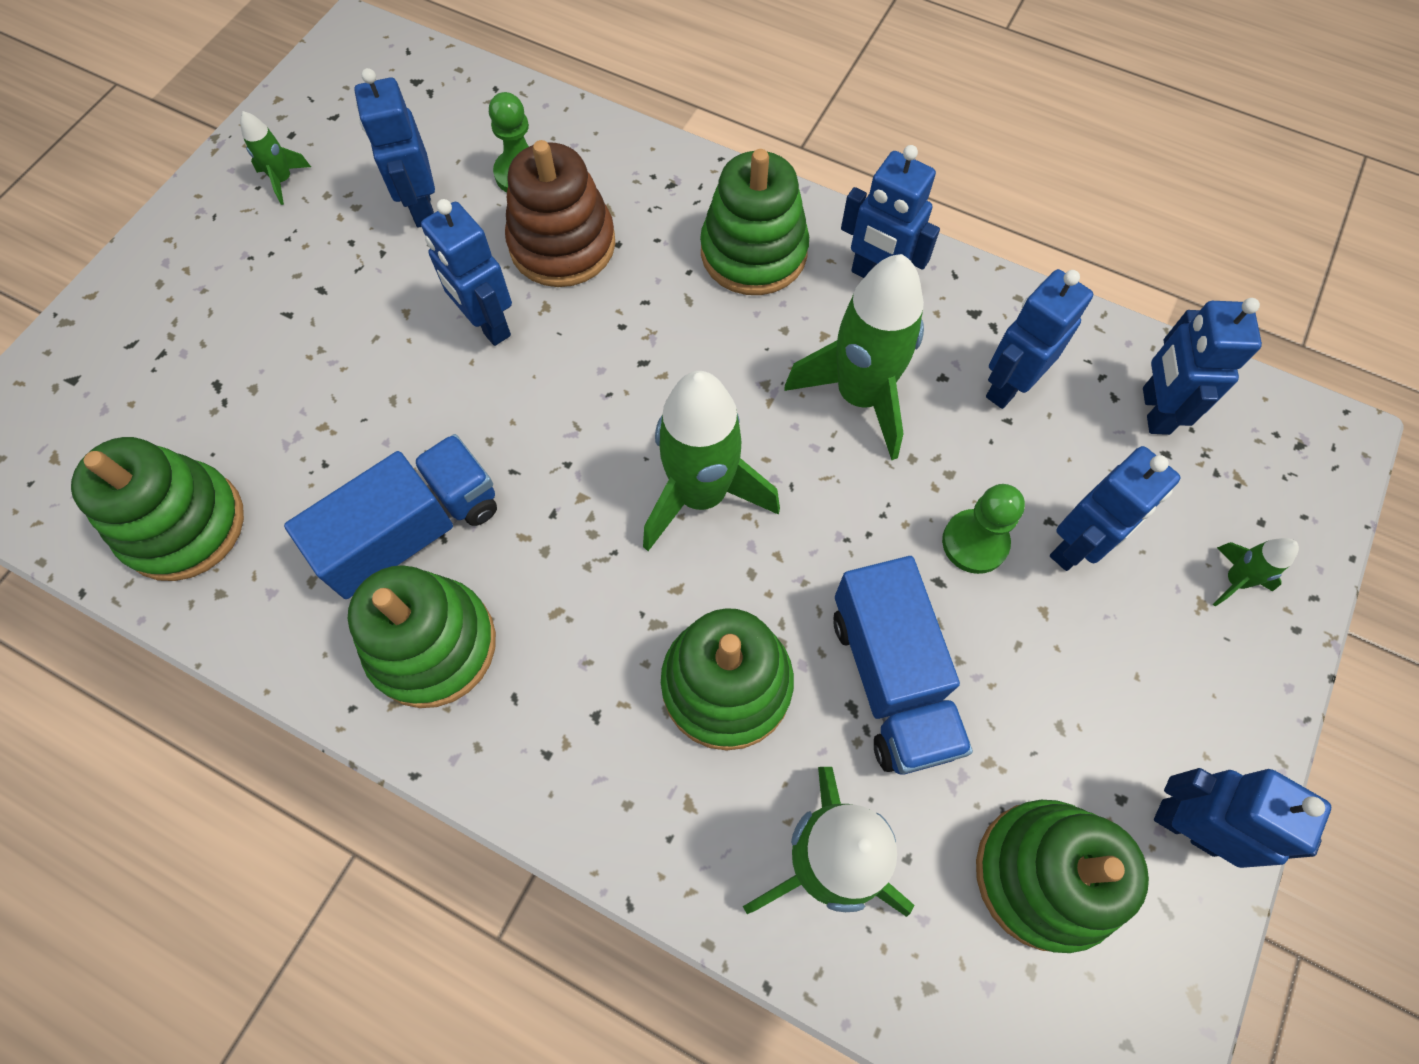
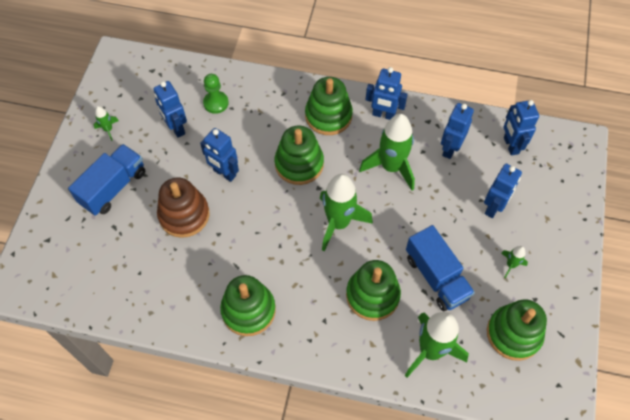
camera: 15 degrees left, 5 degrees down
green stacking toy [71,437,244,581] -> green stacking toy moved to [275,126,324,185]
blue truck [284,434,497,599] -> blue truck moved to [68,144,145,216]
brown stacking toy [505,140,615,287] -> brown stacking toy moved to [157,178,210,238]
green pawn [942,484,1025,574] -> none
blue robot [1154,768,1331,868] -> none
green rocket [1213,538,1299,607] -> green rocket moved to [501,246,528,278]

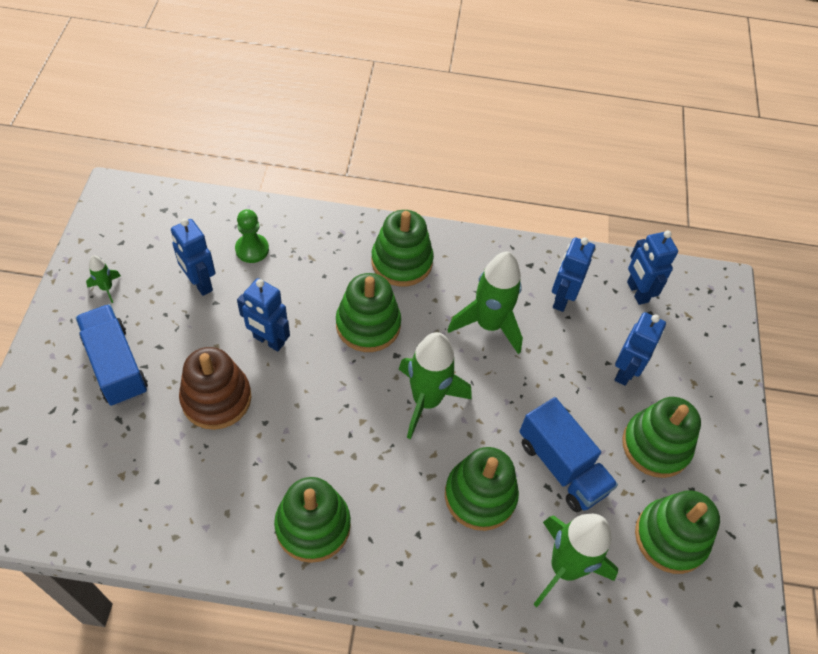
camera: 10 degrees left, 5 degrees down
blue truck [68,144,145,216] -> blue truck turned 60 degrees counterclockwise [76,304,148,406]
blue robot [366,67,408,120] -> none
green rocket [501,246,528,278] -> green stacking toy [622,397,701,478]

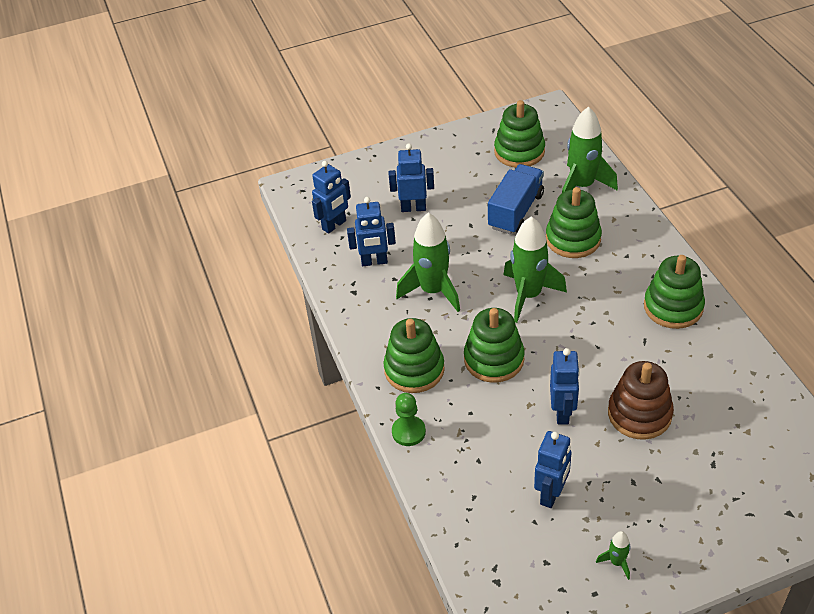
camera: 110 degrees left, 10 degrees down
blue truck [76,304,148,406] -> none
green pawn [235,209,269,263] -> green pawn moved to [392,393,426,446]
green stacking toy [622,397,701,478] -> none

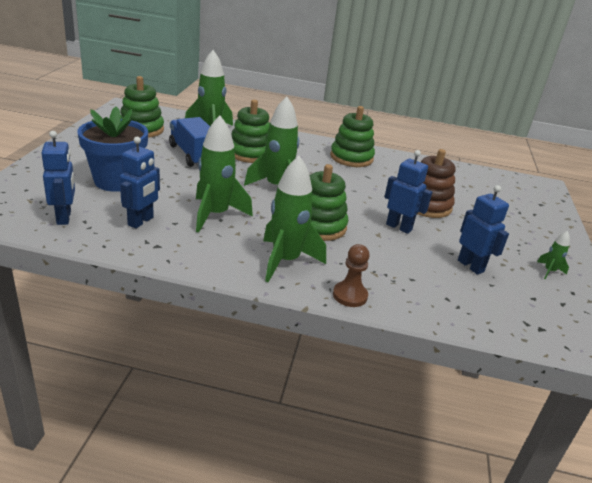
camera: 65 degrees left, 15 degrees down
green stacking toy [383,318,445,393] -> green rocket [263,156,326,282]
blue robot [389,143,434,212] -> blue flower pot [77,107,148,192]
green pawn [392,393,426,446] -> brown pawn [333,244,370,307]

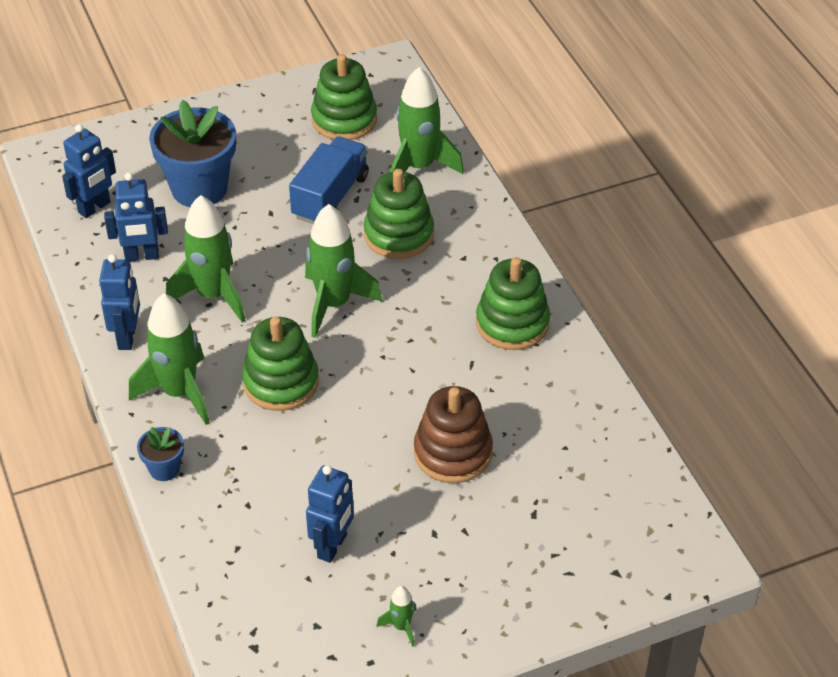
camera: 60 degrees right, 15 degrees up
brown pawn [333,244,370,307] -> blue flower pot [137,427,184,481]
blue robot [384,150,432,234] -> blue robot moved to [99,254,140,350]

